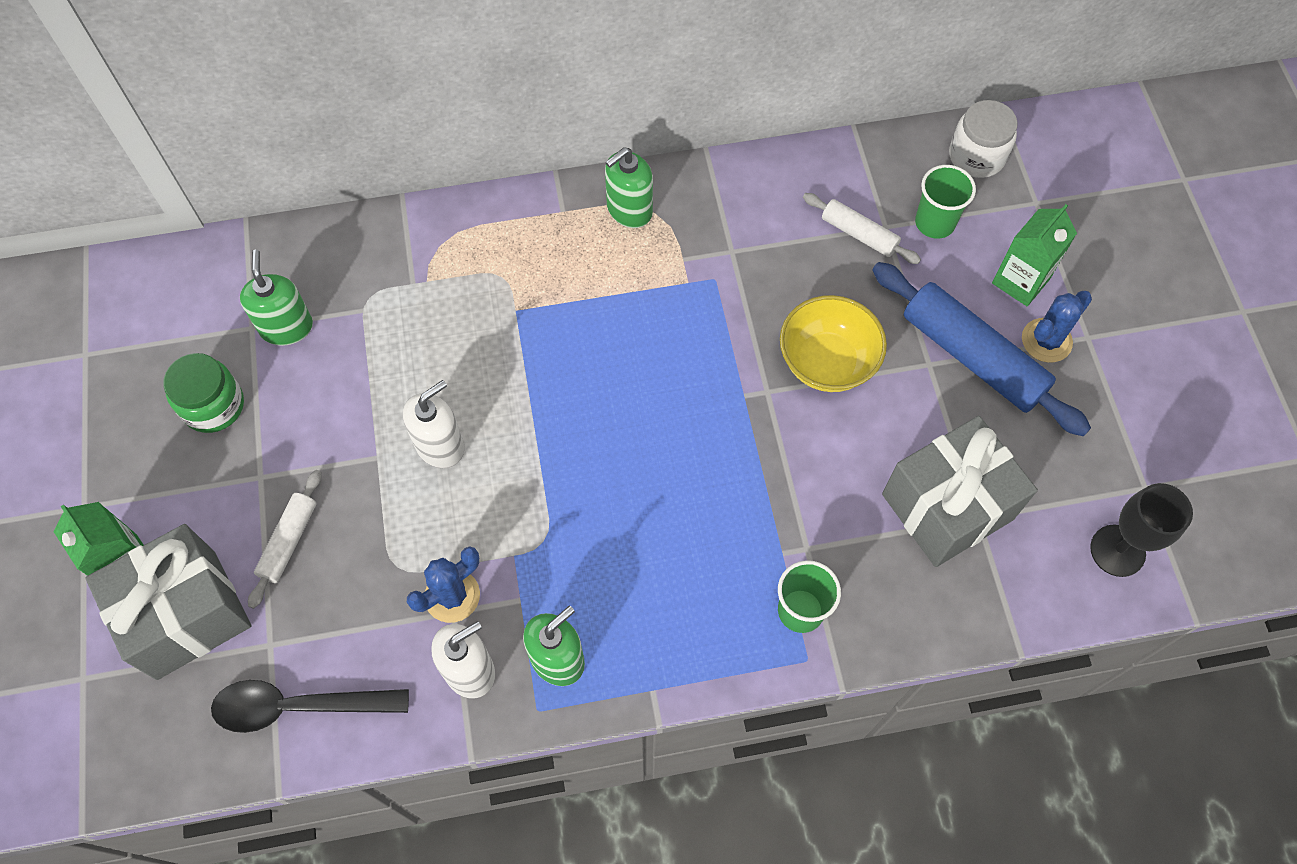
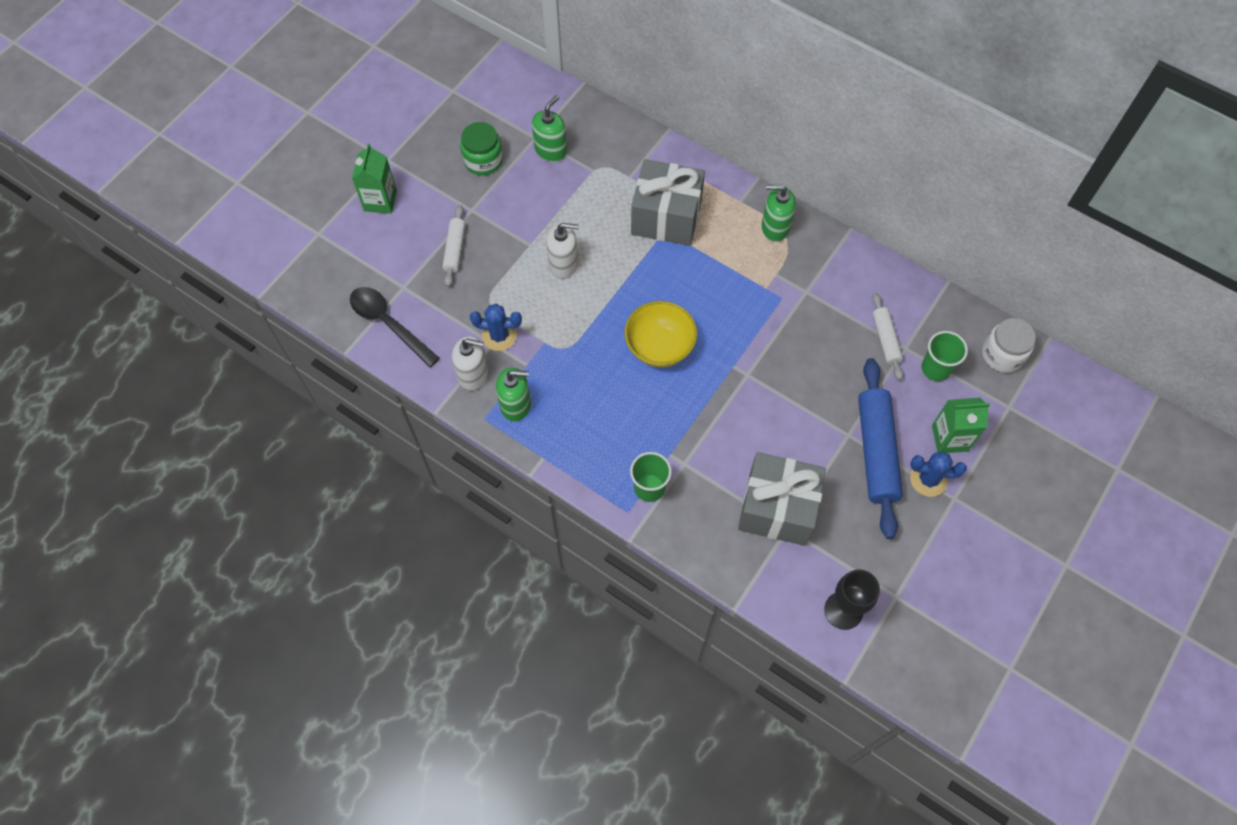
camera: 45 degrees right, 0 degrees up
grey gift [85,524,251,680] -> grey gift moved to [631,159,705,246]
white rolling pin [248,470,322,609] -> white rolling pin turned 60 degrees counterclockwise [442,205,465,287]
yellow bowl [780,295,887,392] -> yellow bowl moved to [624,301,697,367]

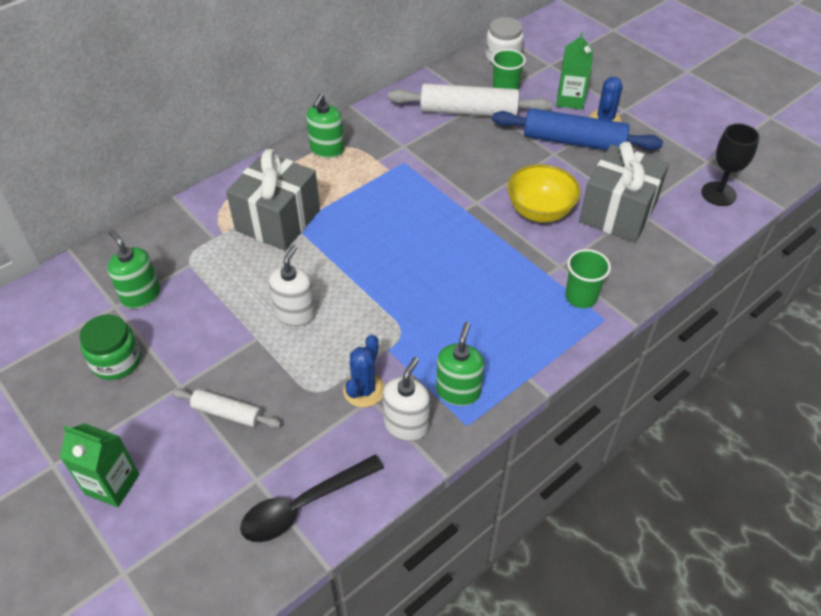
camera: 75 degrees left, 15 degrees down
yellow bowl [624,301,697,367] -> yellow bowl moved to [507,164,581,223]
white rolling pin [872,293,903,380] -> white rolling pin [388,83,552,116], size x1.87

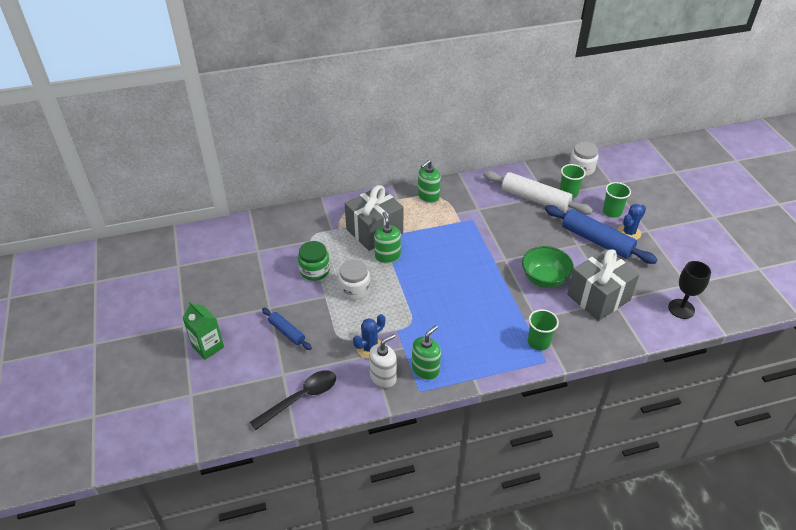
camera: 25 degrees right, 5 degrees down
green jar [79,314,141,380] -> green jar moved to [298,241,330,281]
green soap dispenser [107,230,161,309] -> green soap dispenser moved to [374,212,401,264]
white rolling pin [172,388,281,428] -> blue rolling pin [262,308,312,350]
black spoon [240,455,384,542] -> black spoon turned 150 degrees clockwise [250,370,336,430]
white soap dispenser [269,245,316,326] -> white jar [338,260,370,300]
yellow bowl [507,164,581,223] -> green bowl [522,246,574,288]
green carton [556,32,593,109] -> green cup [603,182,631,218]

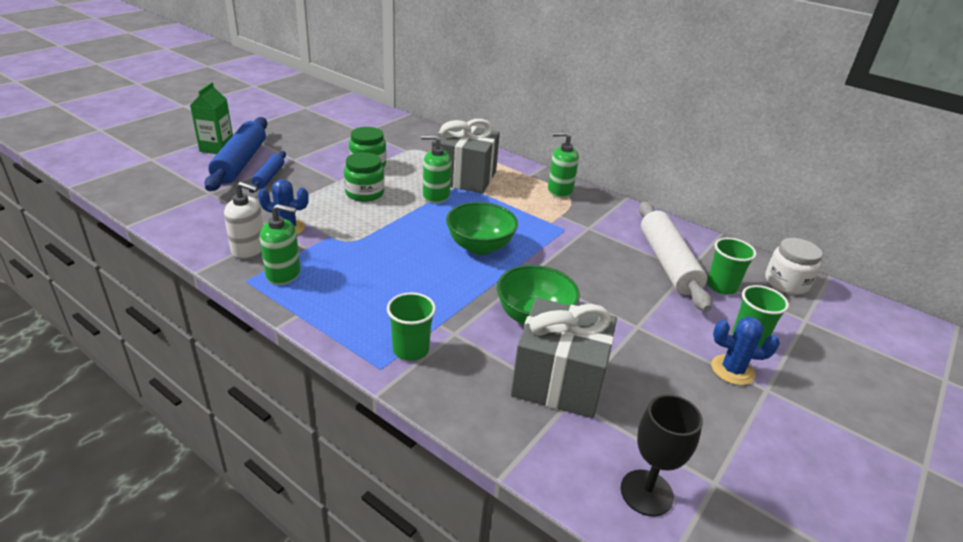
camera: 50 degrees right, 10 degrees down
black spoon [250,370,336,430] -> none
white jar [338,260,370,300] -> green jar [344,152,384,202]
green soap dispenser [374,212,401,264] -> green soap dispenser turned 120 degrees counterclockwise [421,135,451,203]
blue rolling pin [545,205,658,264] -> blue rolling pin moved to [204,117,267,191]
none -> green bowl [446,202,518,255]

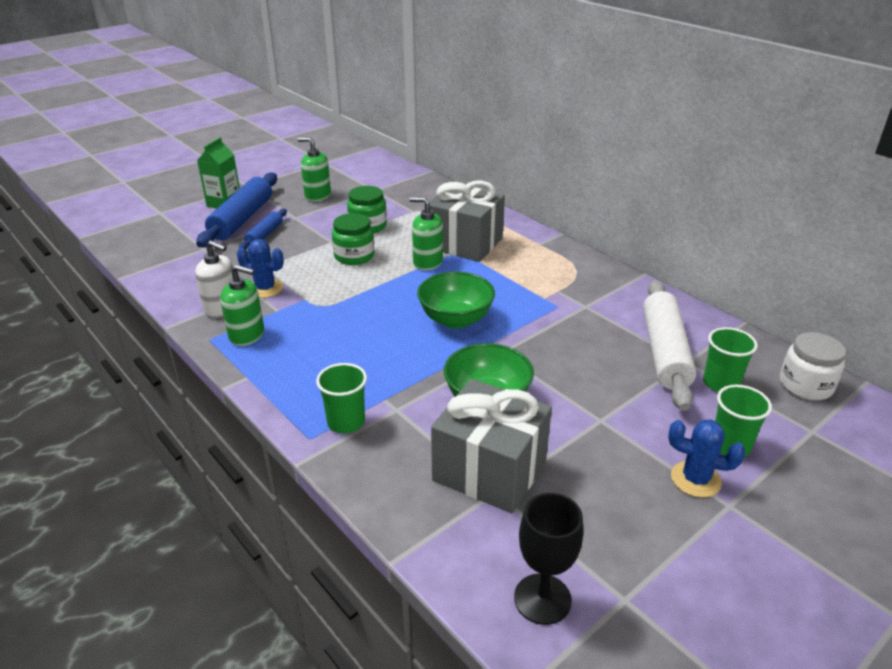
camera: 15 degrees right, 0 degrees up
green soap dispenser [548,132,579,198] -> green soap dispenser moved to [297,137,331,202]

